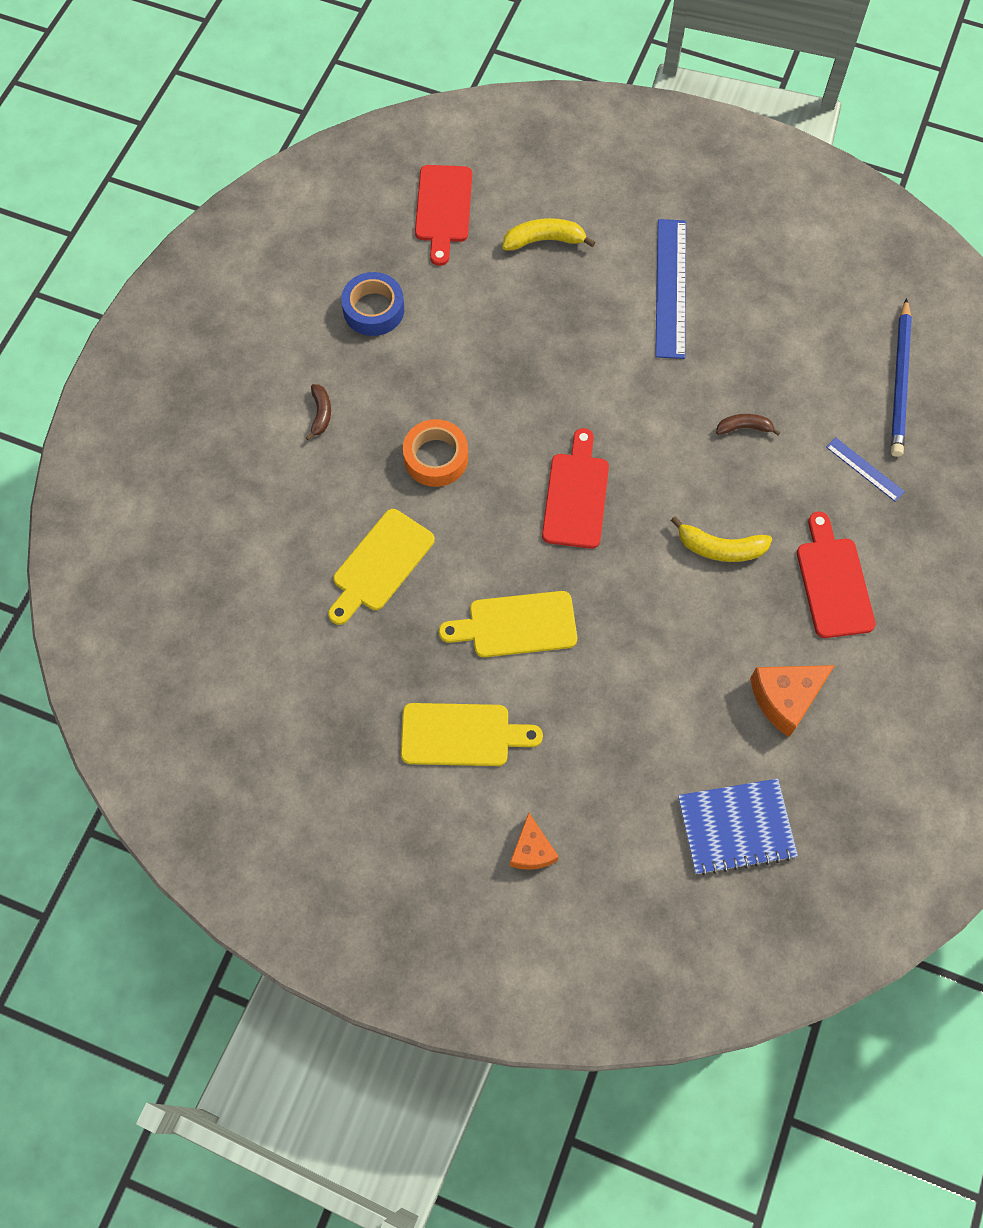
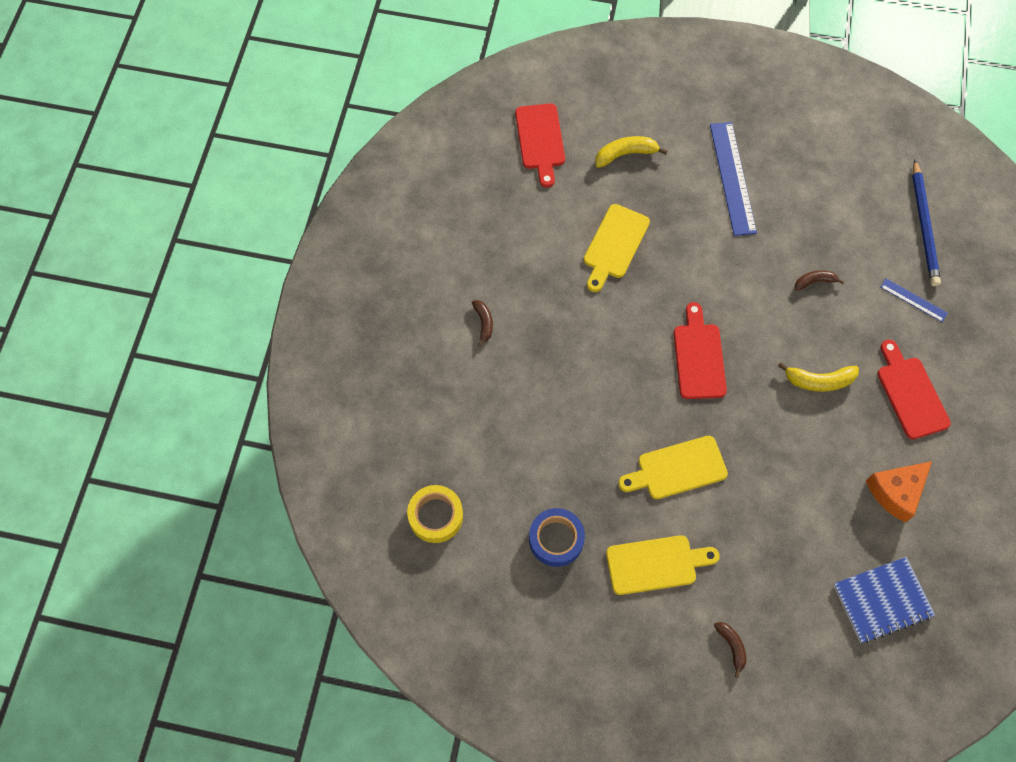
camera: 10 degrees left, 0 degrees up
yellow cutting board [328,509,435,625] -> yellow cutting board moved to [584,204,650,292]
blue tape [341,272,404,336] -> blue tape moved to [529,508,585,567]
orange tape [403,419,468,487] -> none
orange cheese [510,812,559,870] -> brown banana [714,622,746,678]
none -> yellow tape [407,485,463,543]

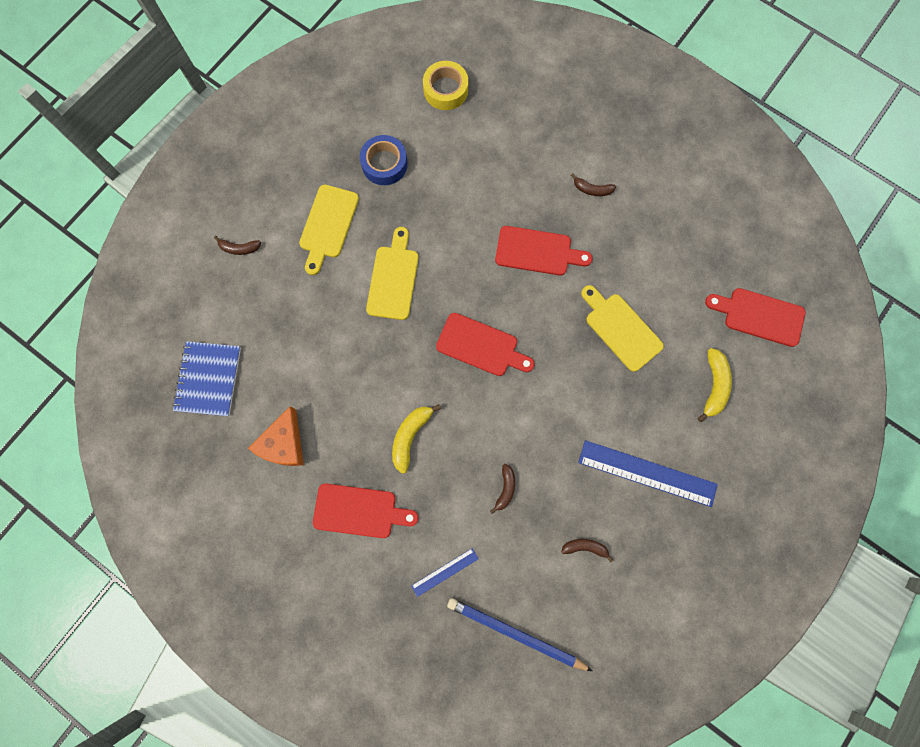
camera: 115 degrees right, 10 degrees up
orange cheese [866,461,932,522] -> orange cheese turned 150 degrees counterclockwise [248,406,304,466]
none -> red cutting board [495,226,593,276]
none -> brown banana [561,539,613,562]

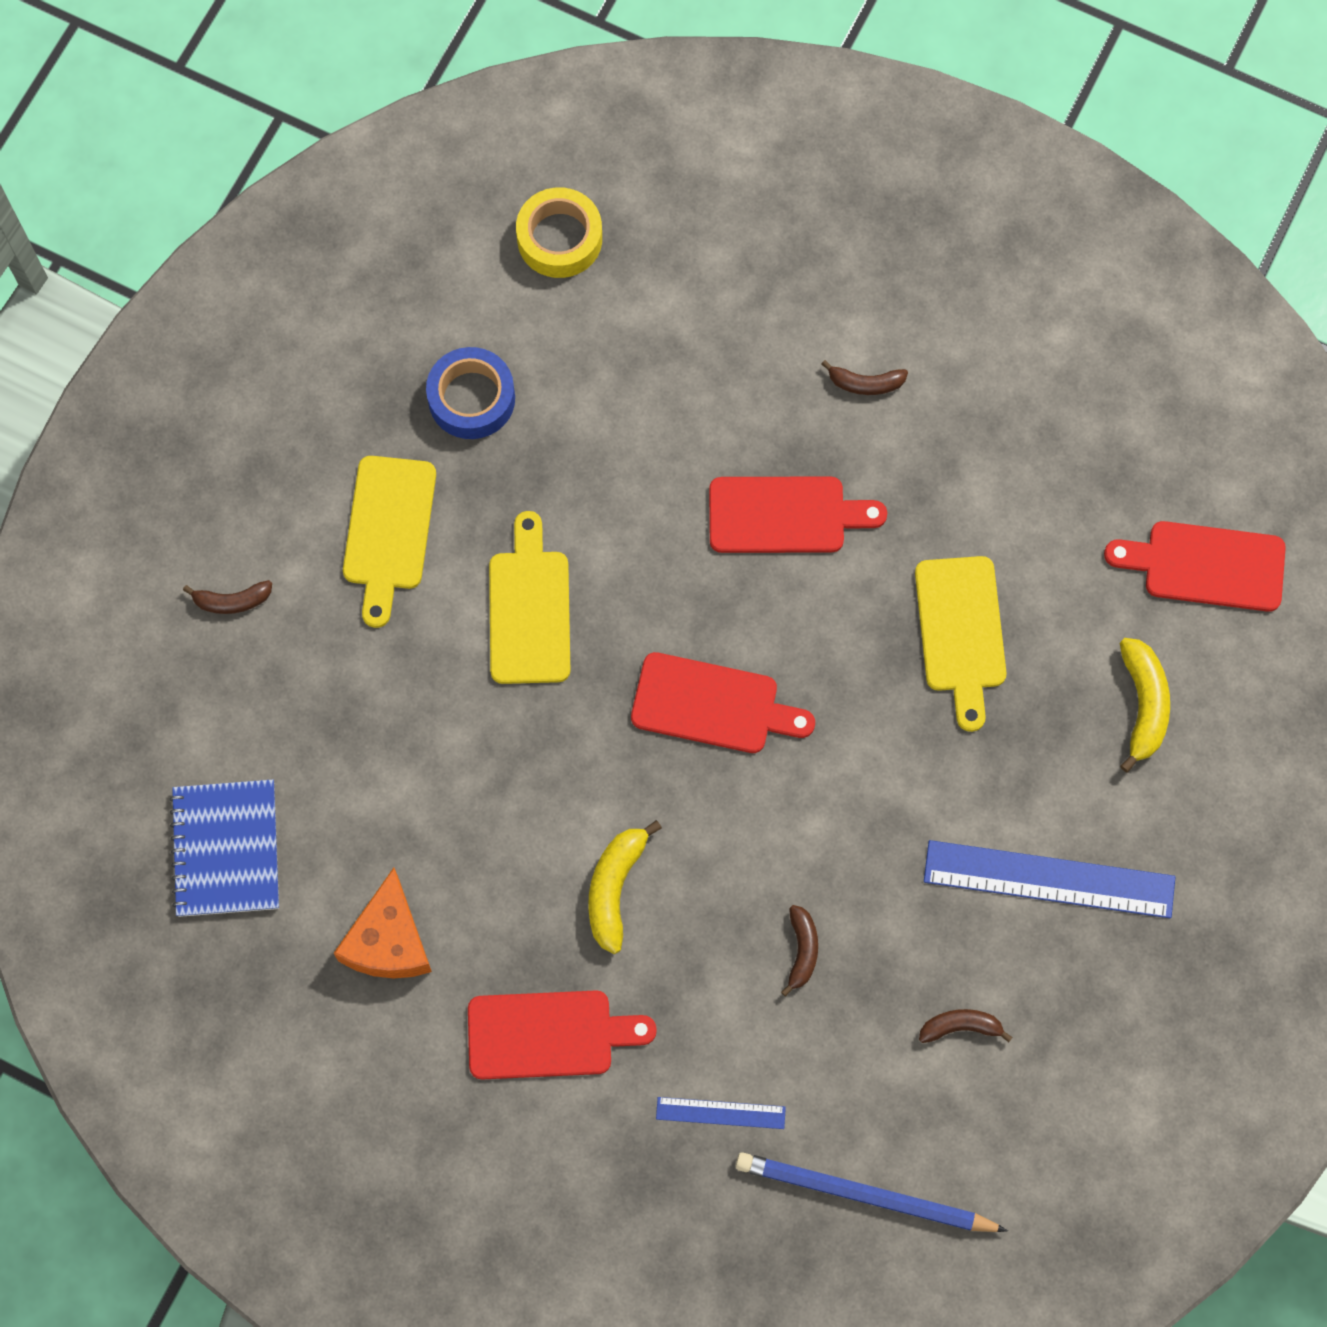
camera: 10 degrees left, 5 degrees down
blue ruler [411,548,479,597] -> blue ruler turned 45 degrees clockwise [656,1097,786,1129]
yellow cutting board [581,285,664,372] -> yellow cutting board turned 135 degrees counterclockwise [915,556,1007,732]

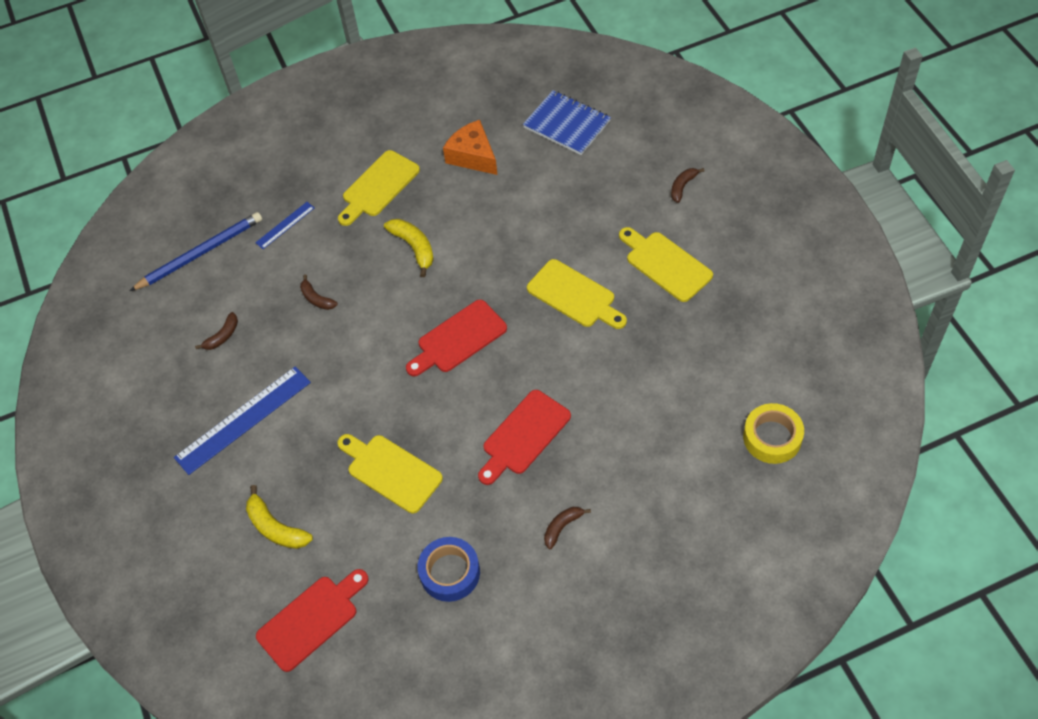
camera: 135 degrees right, 15 degrees down
blue tape [426,347,515,439] -> blue tape moved to [418,537,480,602]
red cutting board [468,990,657,1080] -> yellow cutting board [338,150,420,226]

